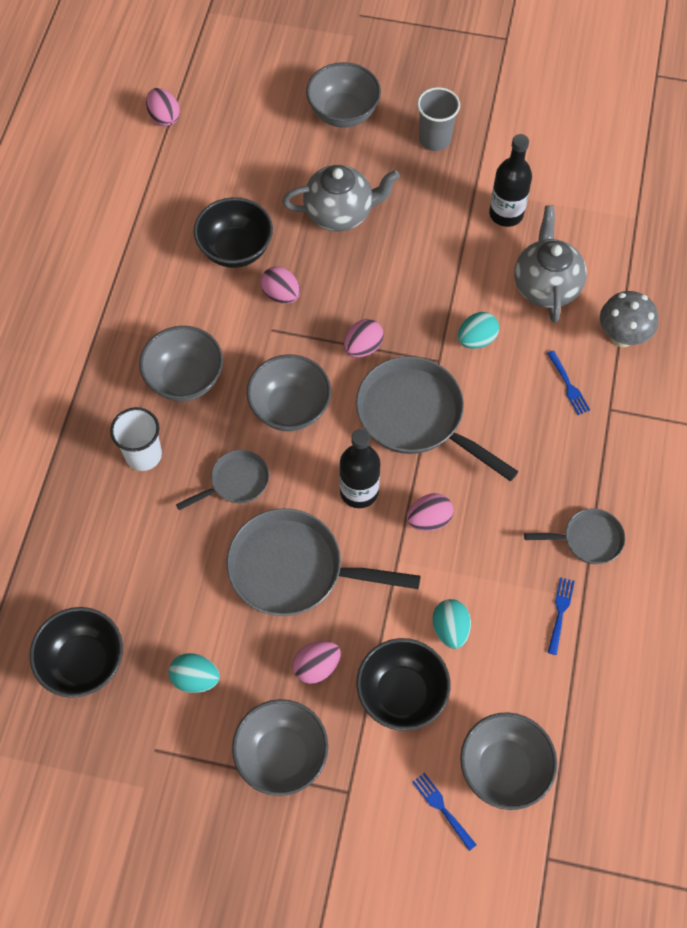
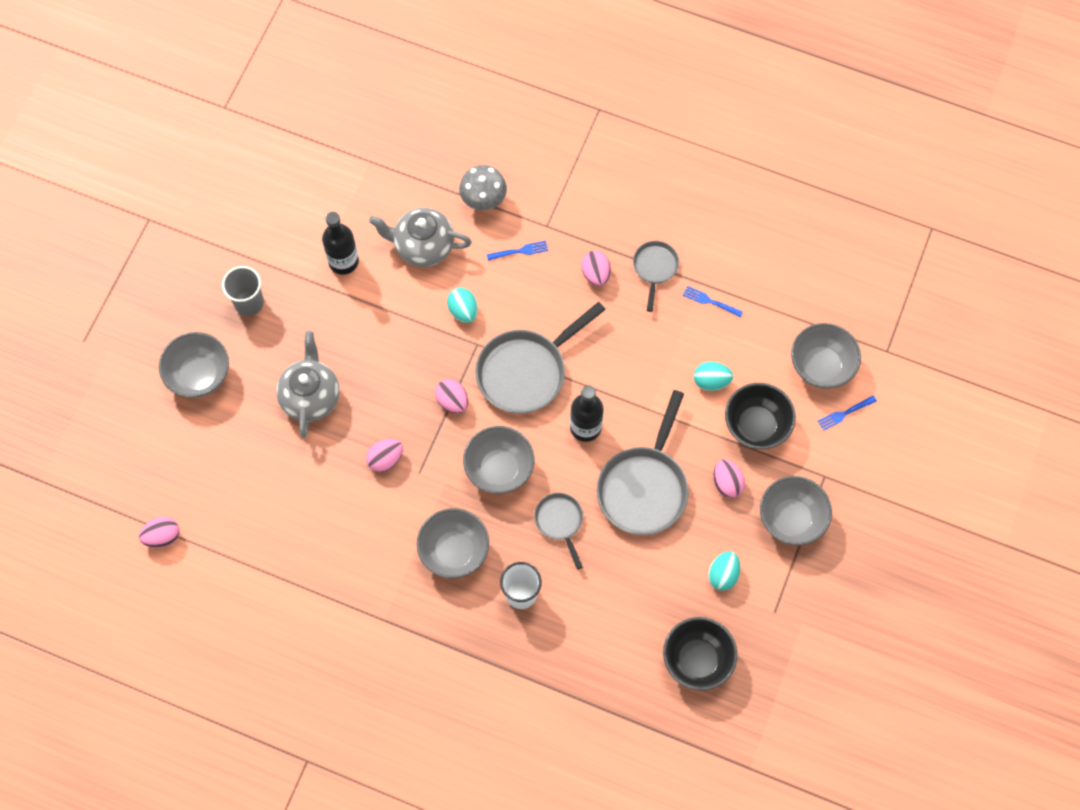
camera: 80 degrees left, 5 degrees up
black bowl [194,197,273,268] -> none
pink egg [407,493,453,531] -> pink egg moved to [582,251,611,286]

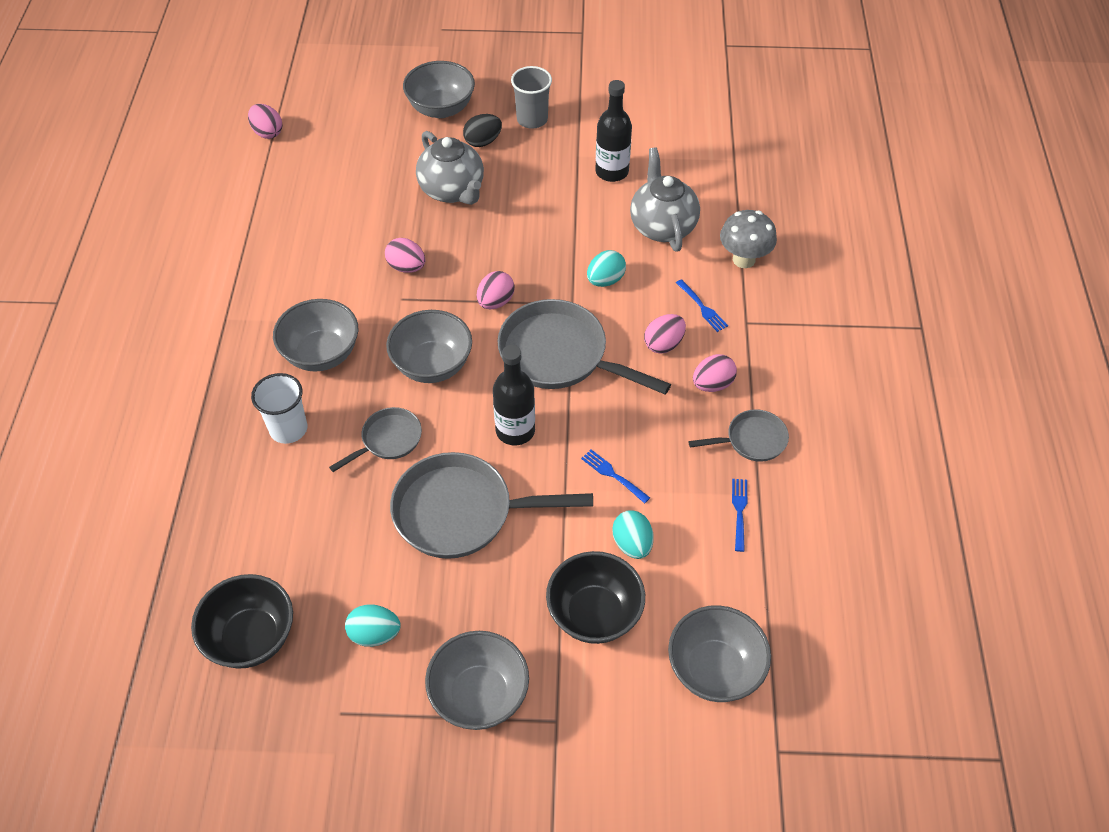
camera: 70 degrees right, 15 degrees down
grey teapot [276,331,339,438] -> grey teapot turned 75 degrees clockwise [416,131,484,205]
pink egg [713,459,745,498] -> pink egg moved to [644,314,686,354]
blue fork [818,396,877,431] -> blue fork moved to [581,450,650,503]
none -> black egg [463,114,502,147]

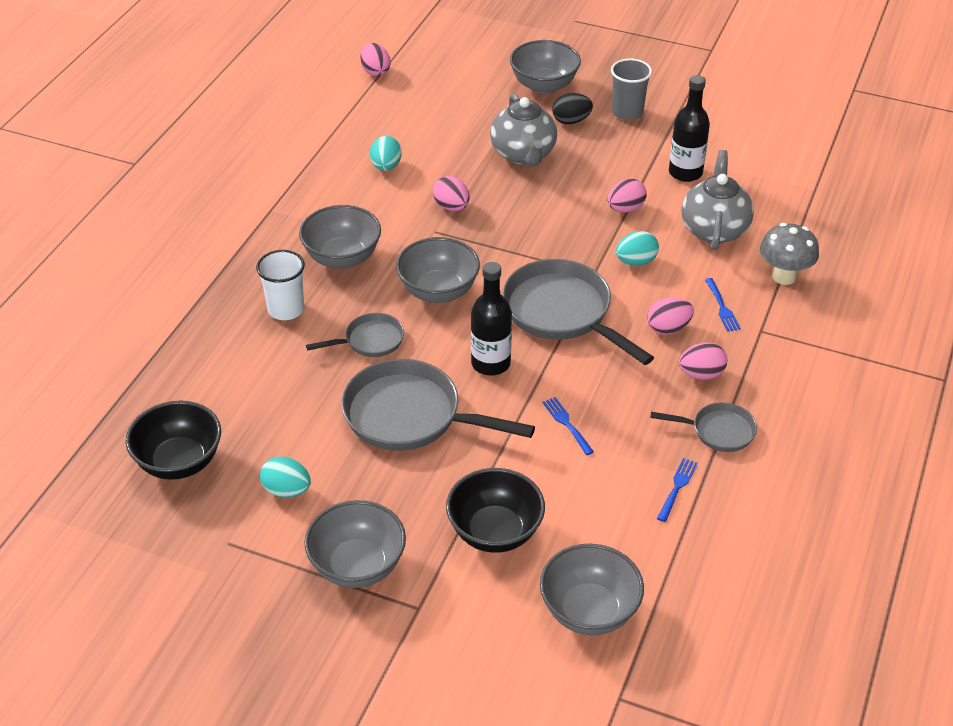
camera: 20 degrees right, 10 degrees down
pink egg [477,271,515,309] -> pink egg moved to [607,178,647,213]
turquoise egg [612,510,653,559] -> turquoise egg moved to [370,136,402,171]

